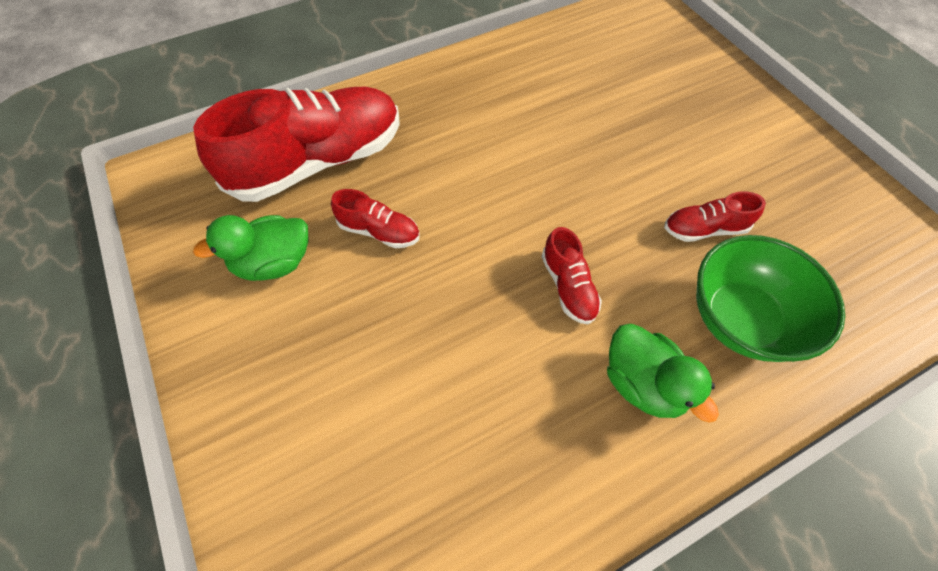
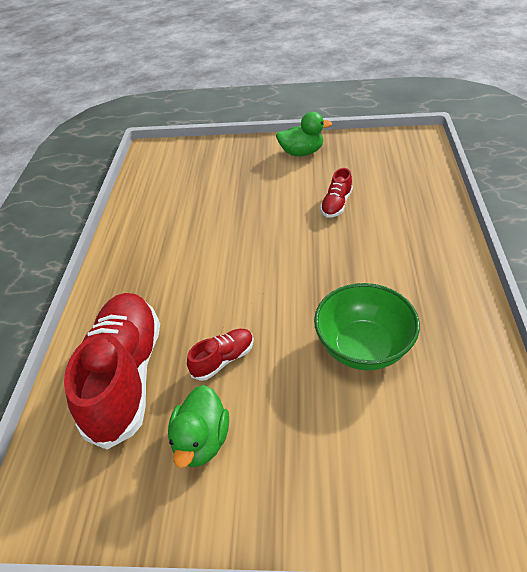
camera: 55 degrees left, 15 degrees down
red shoe [541,227,602,324] -> none
green duck [607,324,719,423] -> green duck moved to [276,112,332,156]
green bowl [696,235,845,362] -> green bowl moved to [314,283,420,370]

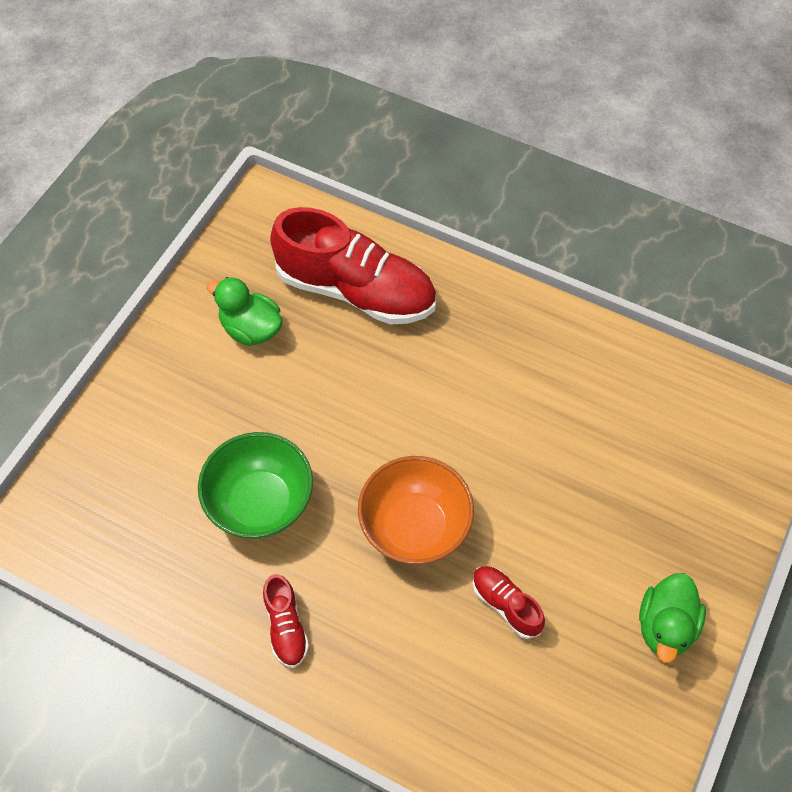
camera: 110 degrees right, 15 degrees up
red shoe [187,329,254,381] -> red shoe moved to [263,574,309,668]
none -> orange bowl [358,456,474,564]

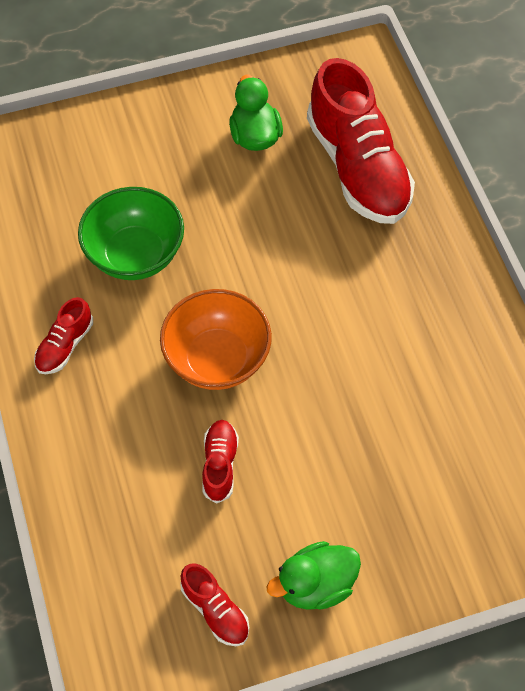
camera: 45 degrees right, 0 degrees up
none -> red shoe [180,563,249,646]

